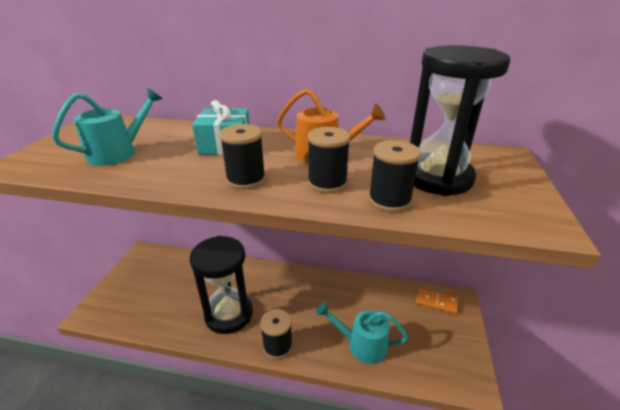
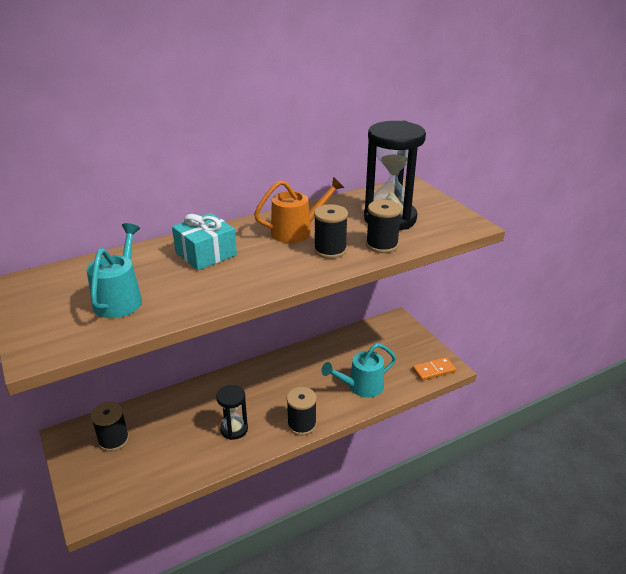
camera: 40 degrees left, 0 degrees up
black hourglass [190,236,253,334] -> black hourglass [216,385,248,440], size x0.54
black spool [219,124,266,189] -> black spool moved to [91,402,129,452]
orange domino [416,288,458,314] -> orange domino moved to [413,357,456,381]

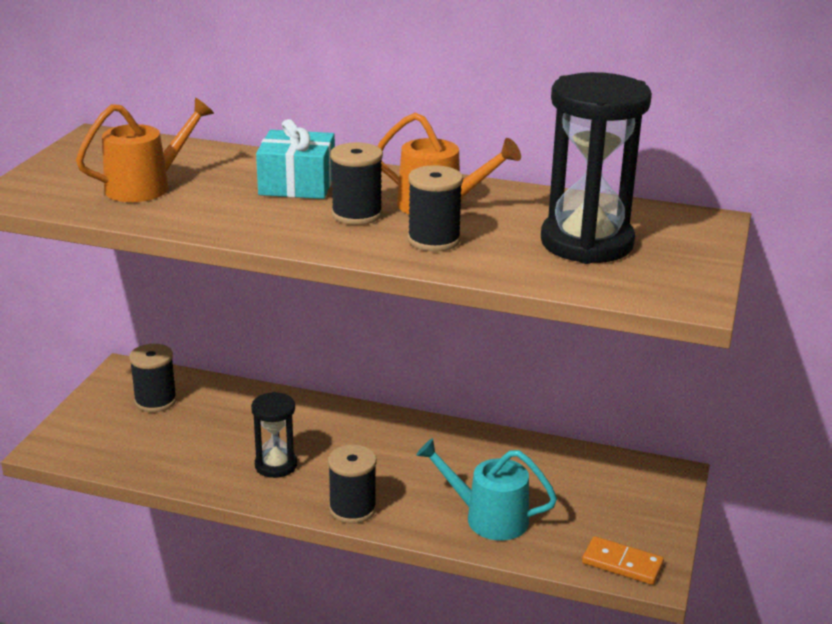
camera: 45 degrees right, 5 degrees down
turquoise watering can [87,223,142,318] -> orange watering can [76,98,214,202]
black spool [366,200,402,253] -> black spool moved to [330,142,383,225]

